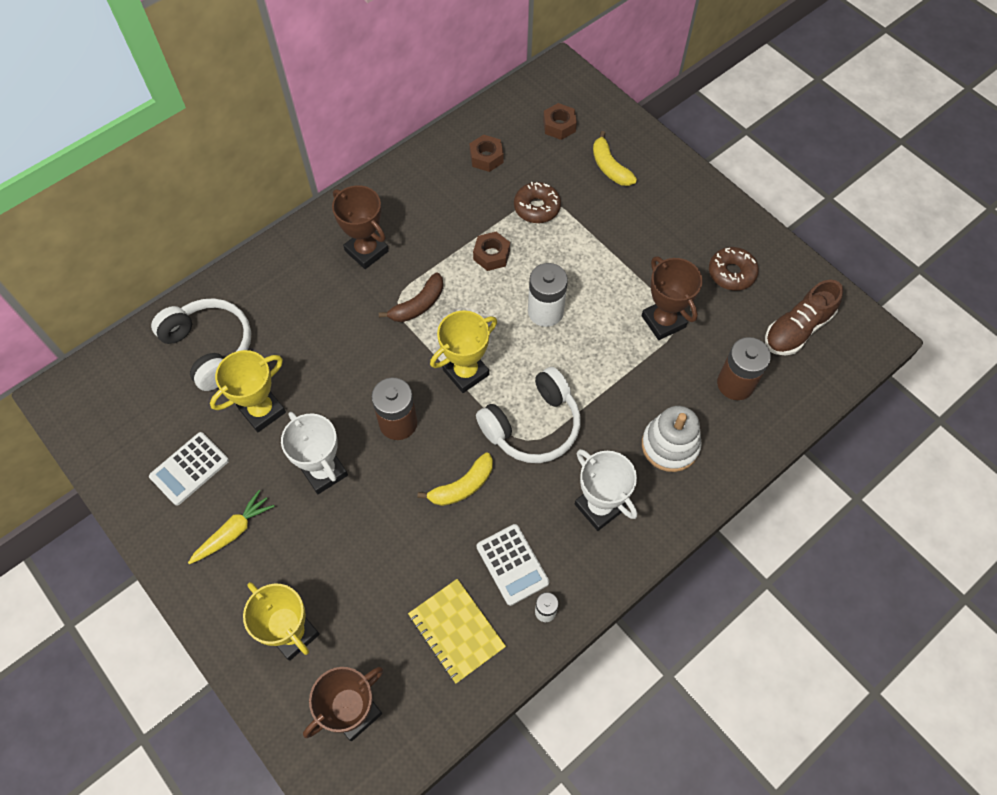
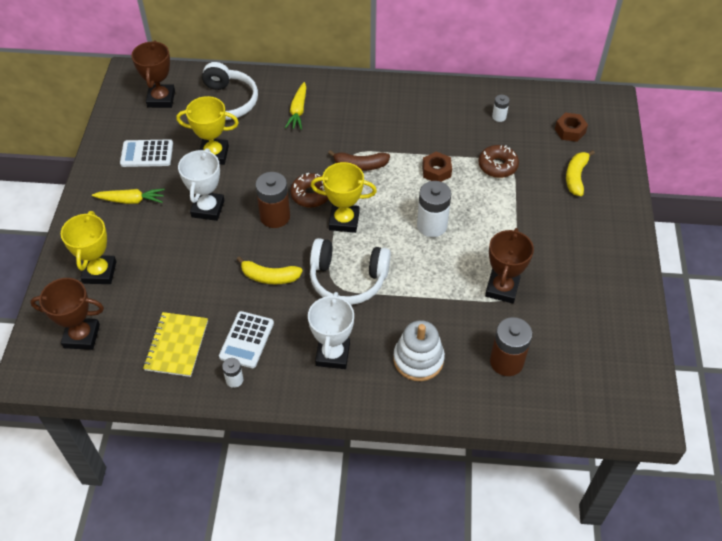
camera: 45 degrees right, 10 degrees down
brown trophy [332,185,389,269] -> brown trophy moved to [131,41,175,108]
brown nut [469,135,504,172] -> white battery [492,95,510,122]
brown donut [709,247,759,291] -> brown donut moved to [290,172,328,208]
brown shoe [765,280,843,356] -> none
none -> yellow carrot [285,82,306,130]

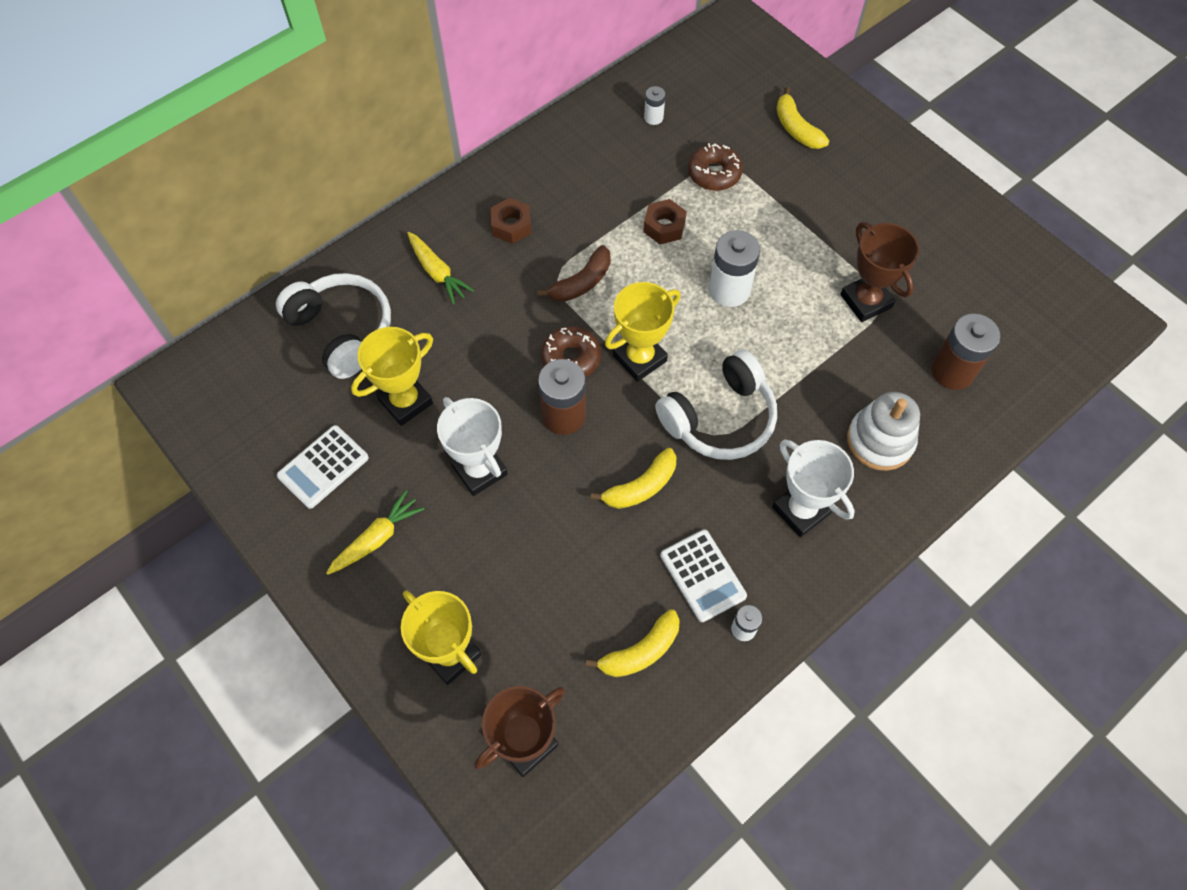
camera: 45 degrees left, 10 degrees up
brown trophy [131,41,175,108] -> none
yellow notebook [143,312,208,377] -> yellow banana [586,609,680,677]
brown nut [555,113,588,142] -> brown nut moved to [491,198,531,244]

